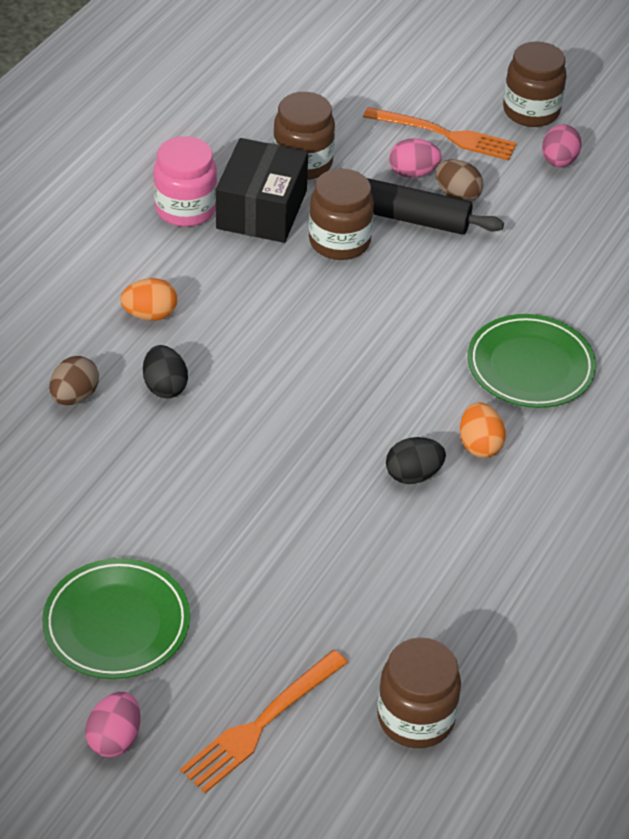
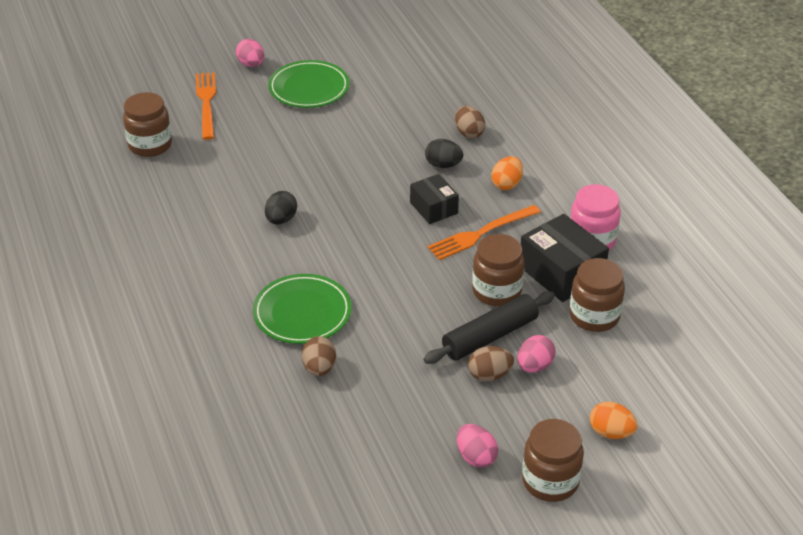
camera: 130 degrees right, 5 degrees down
orange fork [363,107,517,160] -> orange fork moved to [427,205,541,260]
orange egg [460,402,506,458] -> orange egg moved to [590,402,638,439]
none -> brown egg [302,336,336,376]
none -> black box [410,174,459,224]

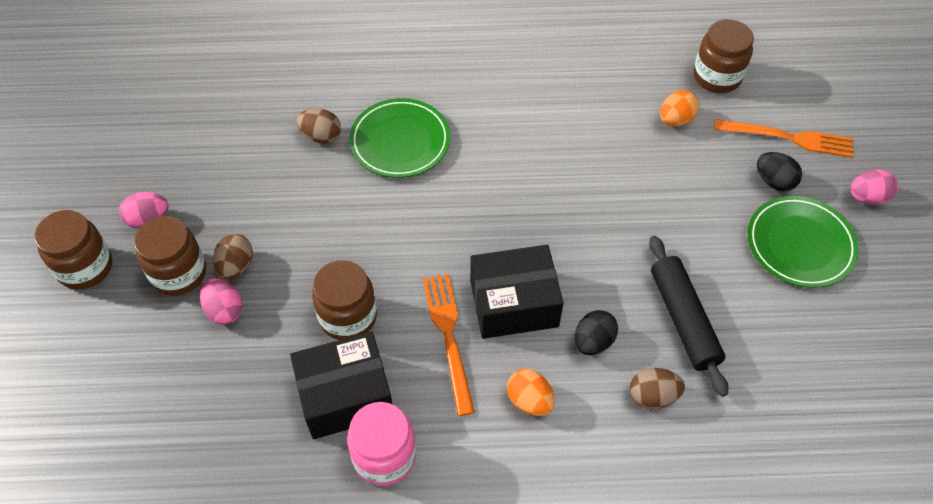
camera: 110 degrees right, 15 degrees up
black egg [265,191,297,224] -> black egg moved to [757,152,802,191]
black box [410,174,459,224] -> black box [470,245,563,339], size x1.61
black rolling pin [423,291,555,364] -> black rolling pin moved to [649,236,728,397]
brown jar [569,258,625,332] -> brown jar moved to [134,216,206,296]
orange egg [590,402,638,439] -> orange egg moved to [660,90,699,126]

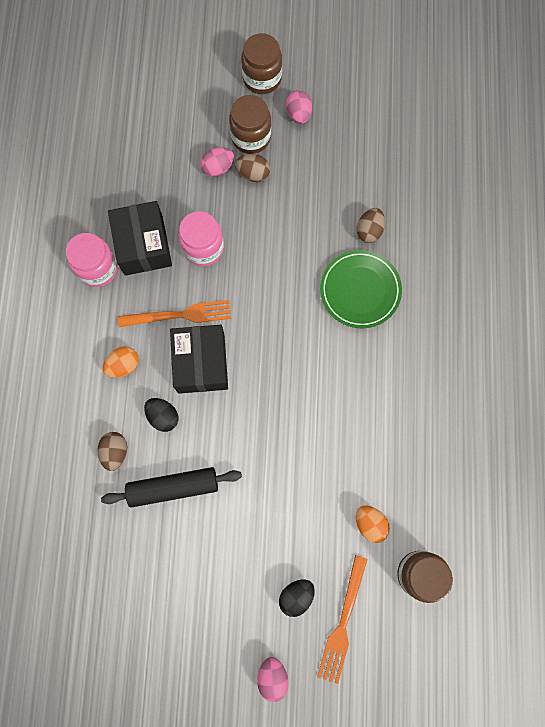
camera: 95 degrees right, 20 degrees up
brown jar [312,260,377,340] -> pink jar [178,211,224,266]
green plate [747,196,859,288] -> none

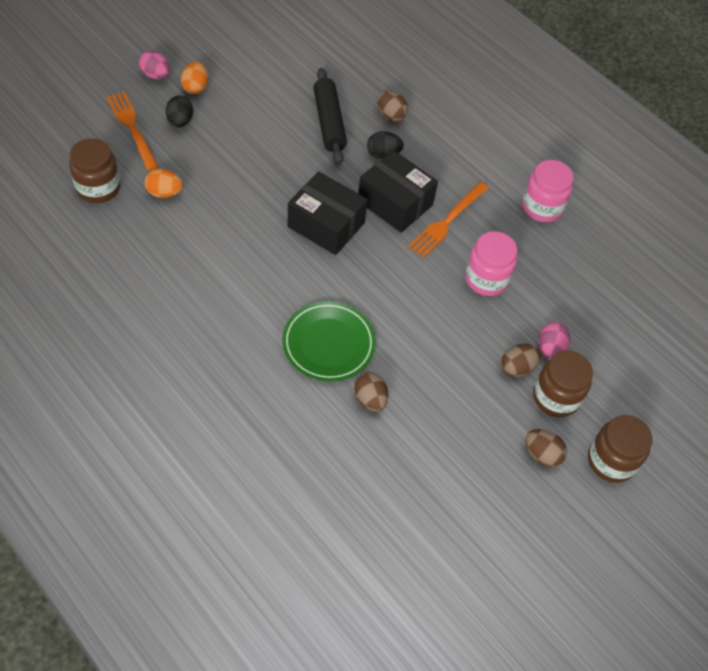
camera: 130 degrees right, 20 degrees down
black rolling pin [101,467,242,508] -> black rolling pin turned 45 degrees counterclockwise [313,68,347,164]
orange egg [103,346,139,378] -> orange egg moved to [181,62,208,94]
black box [108,201,172,276] -> black box moved to [288,171,368,255]
pink egg [286,90,312,124] -> brown egg [526,429,567,467]

